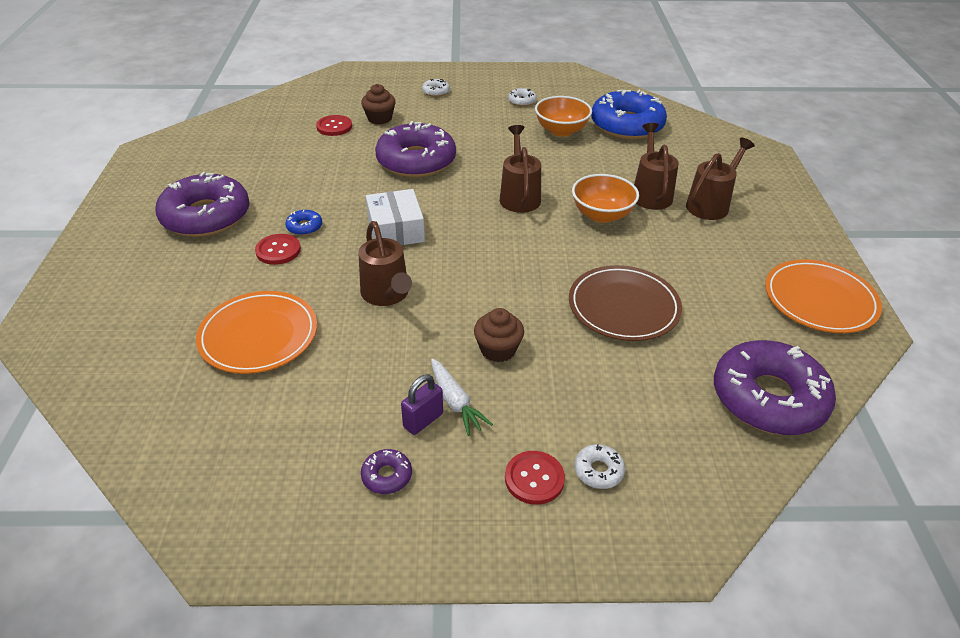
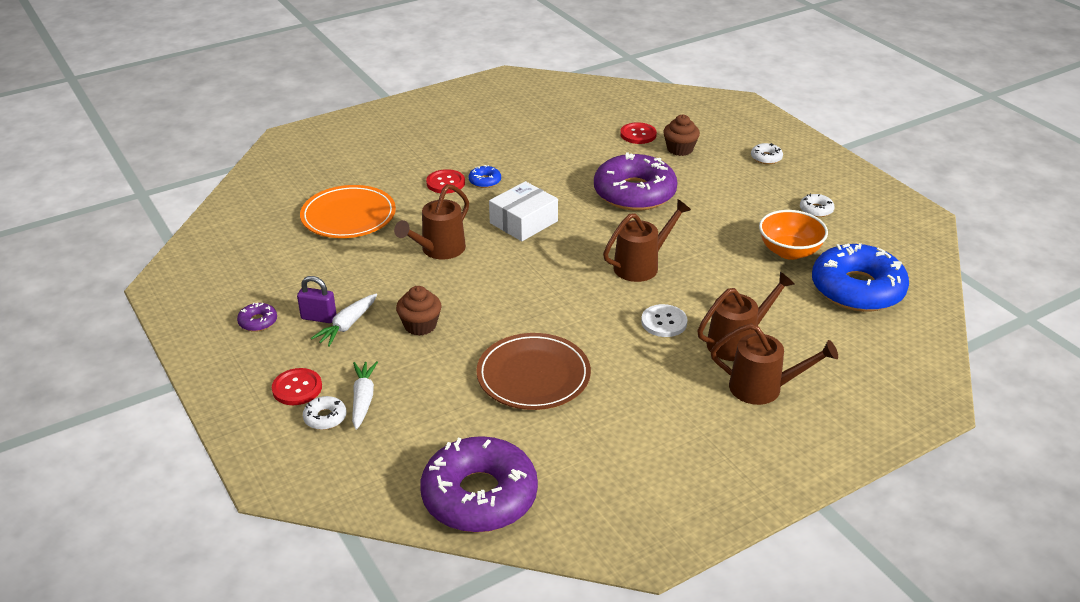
camera: 60 degrees right, 5 degrees down
purple donut [155,172,250,237] -> none
orange bowl [572,174,639,223] -> white button [641,304,688,337]
orange plate [765,259,882,333] -> none
none -> white carrot [352,361,378,430]

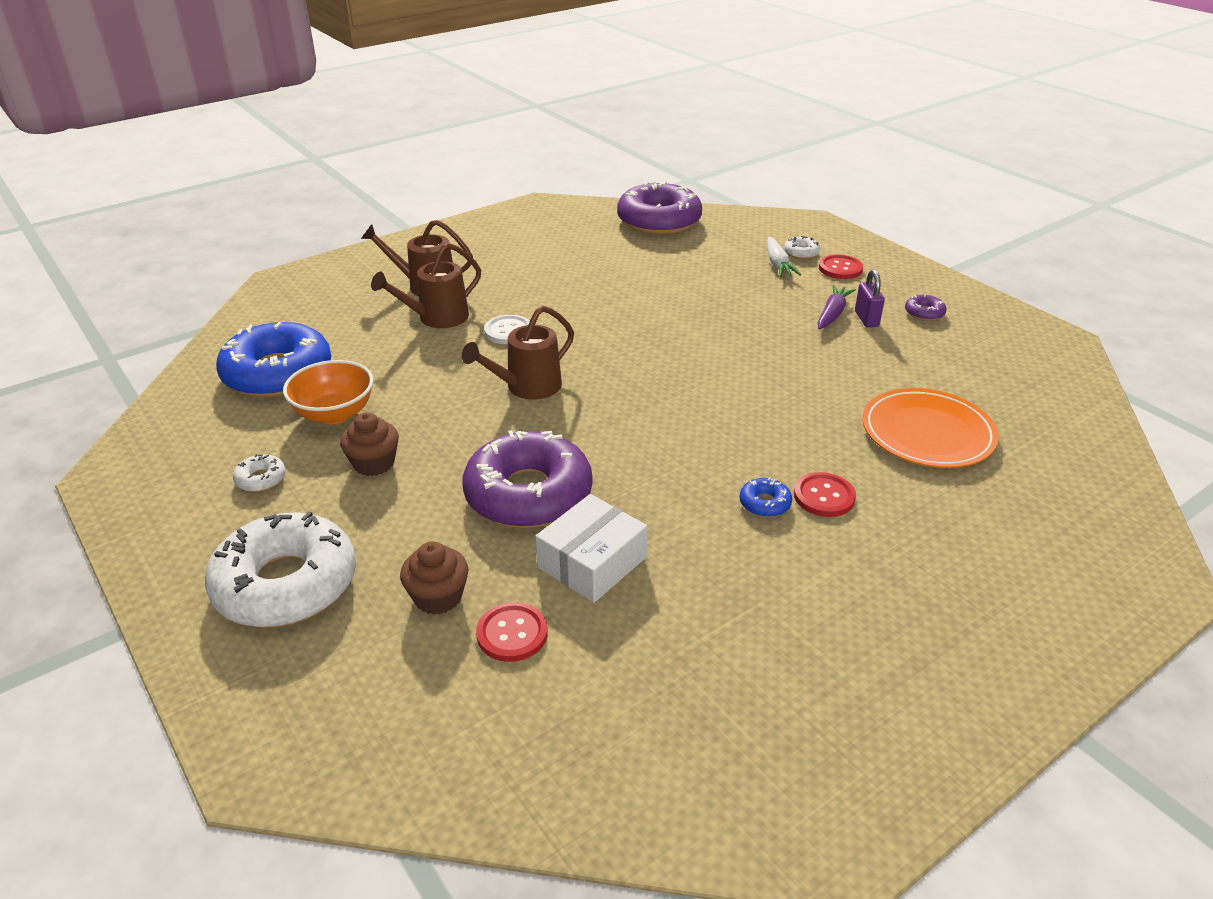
camera: 175 degrees right, 0 degrees up
purple padlock [297,276,336,323] -> purple padlock turned 75 degrees clockwise [855,269,885,327]
white carrot [311,294,377,347] -> purple carrot [818,284,856,330]
brown watering can [394,184,469,260] -> none
brown cupcake [396,286,442,336] -> brown cupcake moved to [340,412,399,476]
brown plate [476,333,591,410] -> none
white box [489,181,558,241] -> white box moved to [535,494,648,603]
white donut [751,143,783,164] -> white donut [205,511,356,628], size x2.50

